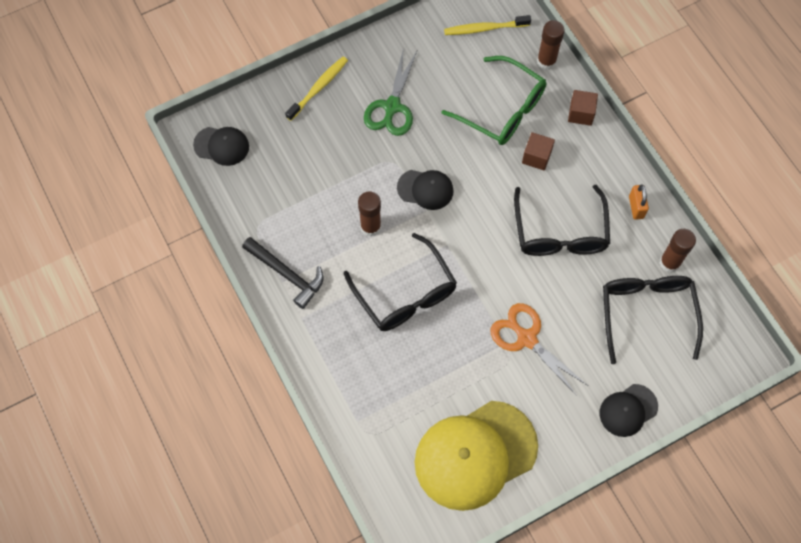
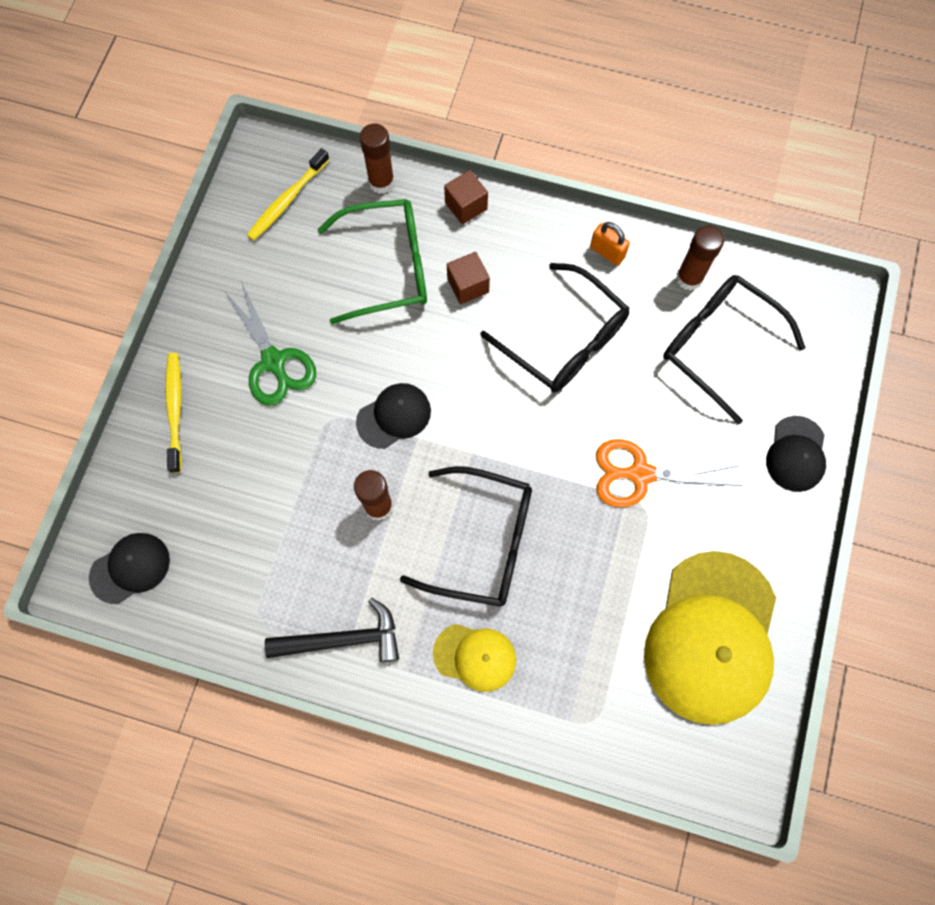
camera: 45 degrees left, 5 degrees up
none -> yellow cap [433,624,516,692]

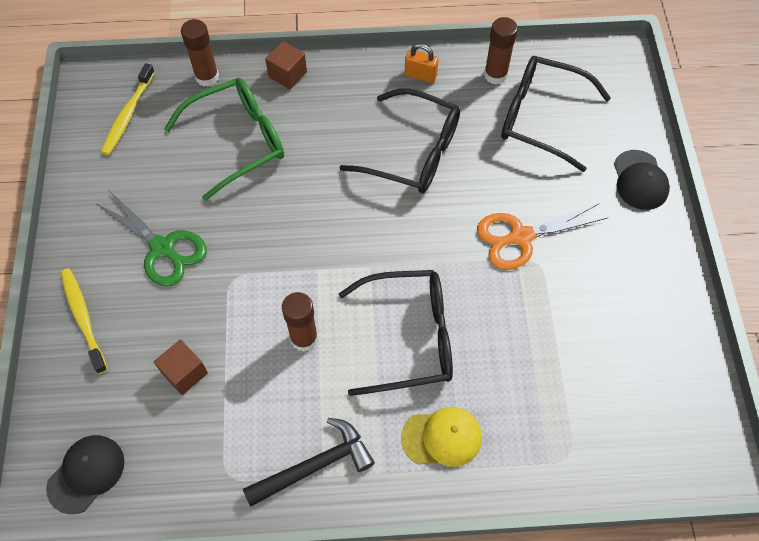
camera: 20 degrees left, 10 degrees down
black cap [356,383,431,449] -> none
brown cube [447,252,490,304] -> brown cube moved to [154,339,208,395]
yellow cap [644,551,776,725] -> none

